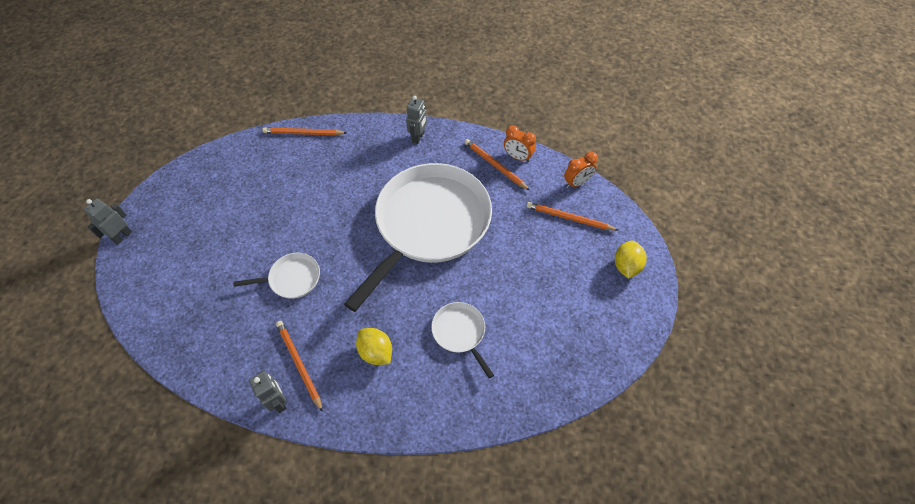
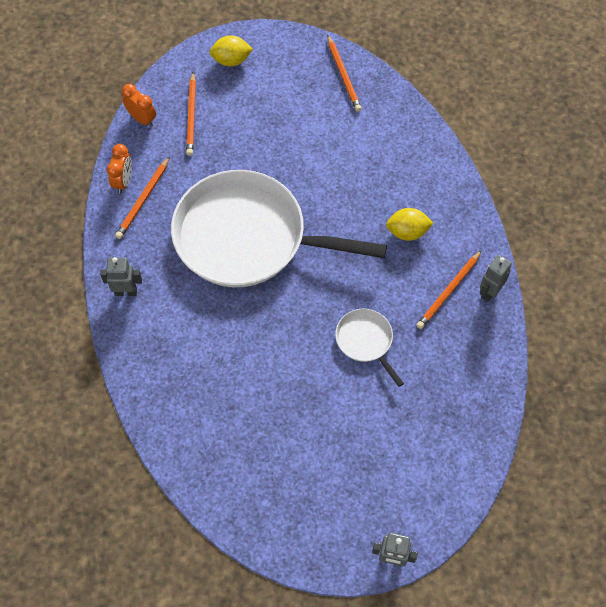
camera: 110 degrees left, 5 degrees up
orange pencil [262,127,347,135] -> orange pencil moved to [327,35,362,112]
yellow lemon [356,328,392,365] -> yellow lemon turned 60 degrees clockwise [386,208,433,241]
white pan [431,302,494,378] -> none

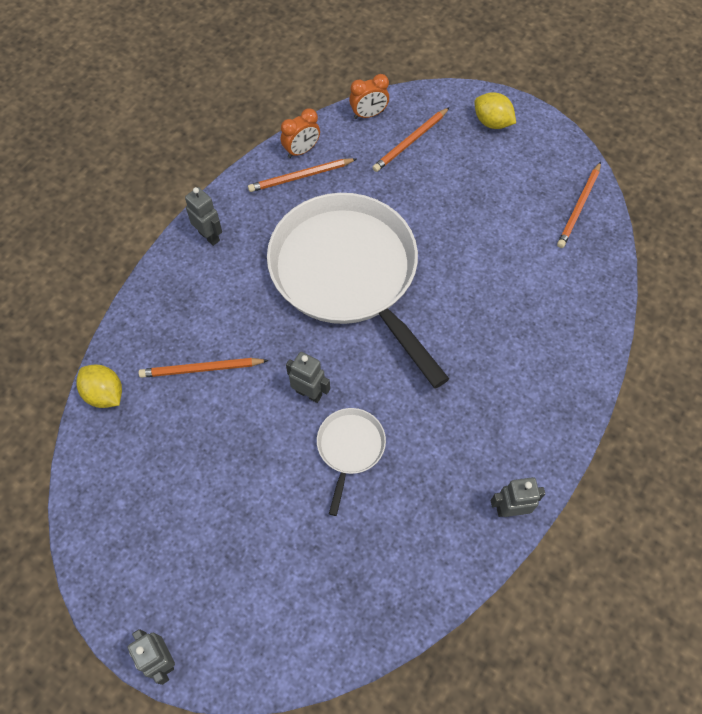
camera: 45 degrees right, 0 degrees up
orange clock [122,84,156,127] -> orange clock turned 75 degrees clockwise [349,74,389,119]
yellow lemon [386,208,433,241] -> yellow lemon moved to [76,365,122,408]
orange pencil [416,250,482,329] -> orange pencil moved to [139,358,269,378]
none -> grey robot [286,352,330,403]

